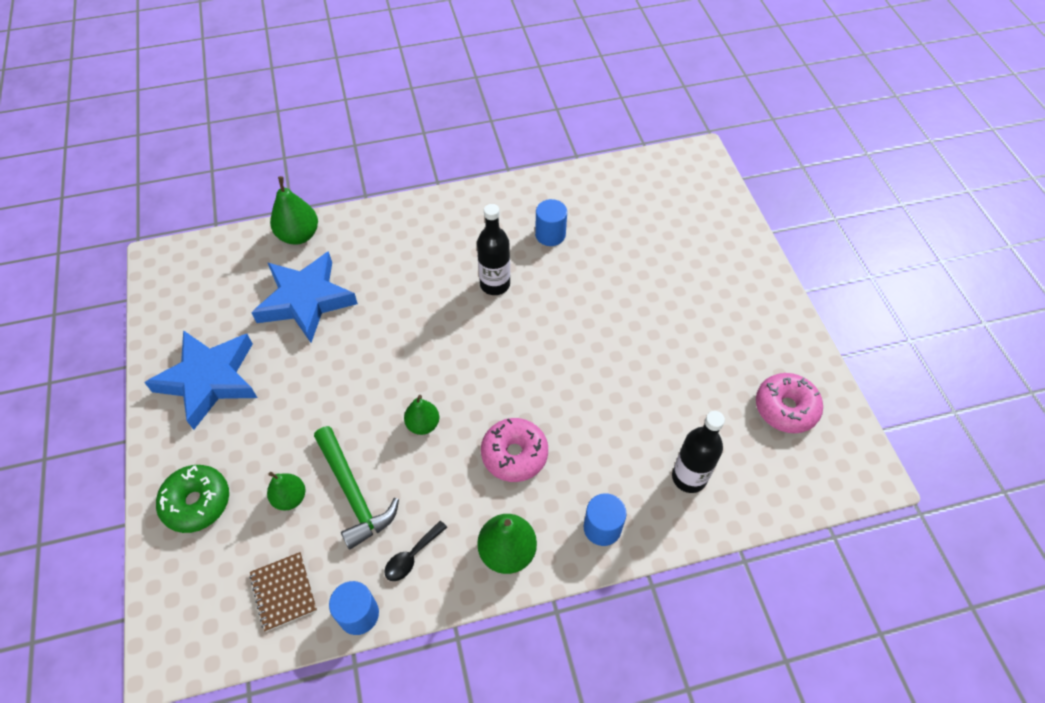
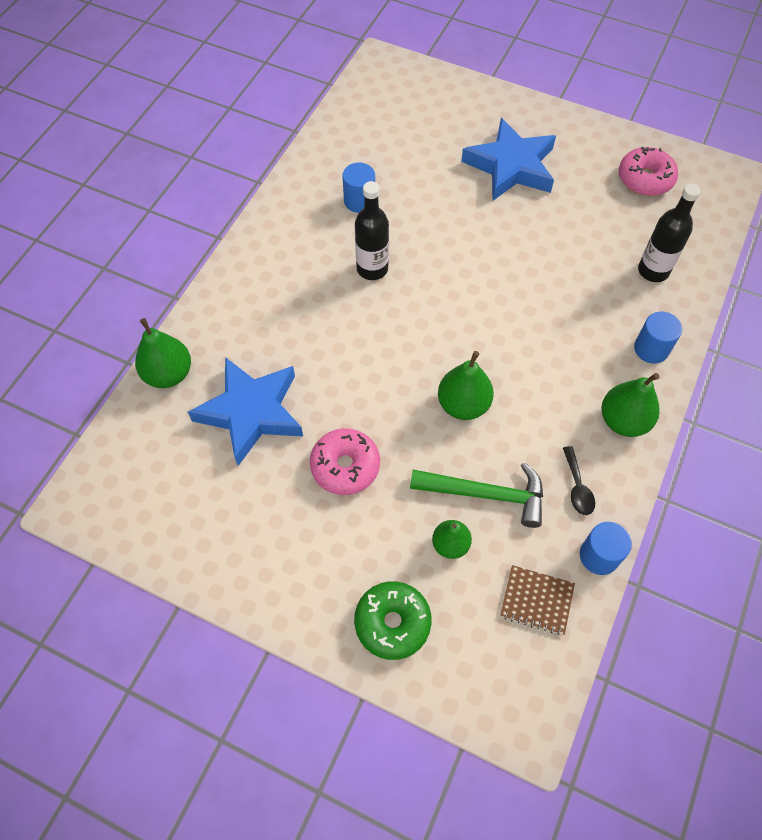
camera: 50 degrees left, 5 degrees up
blue star [144,330,257,430] -> blue star moved to [461,118,556,201]
green pear [404,395,439,435] -> green pear [438,351,494,420], size x1.53
pink donut [481,418,548,482] -> pink donut moved to [310,428,380,495]

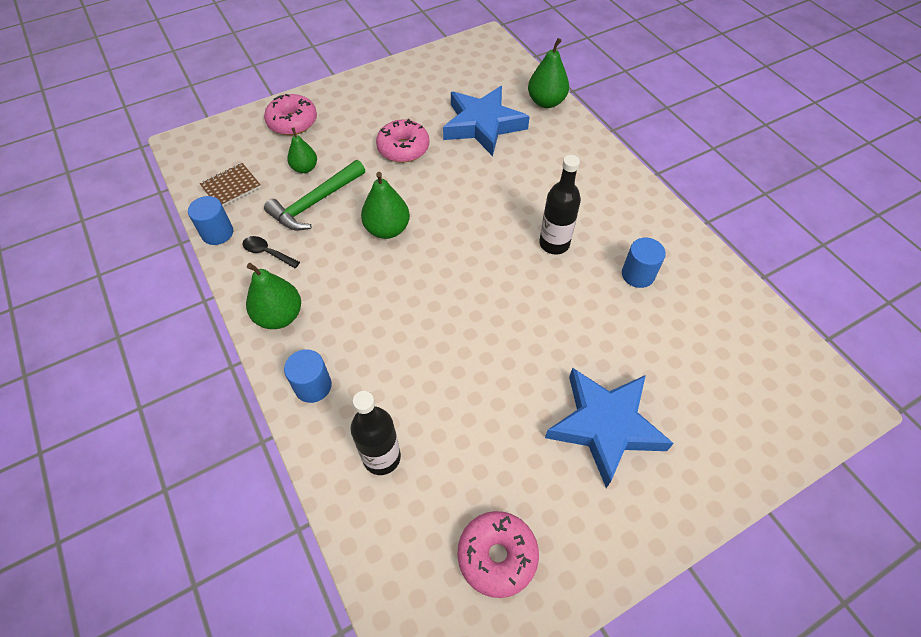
camera: 125 degrees right, 5 degrees down
green donut [354,581,432,660] -> pink donut [264,94,317,135]

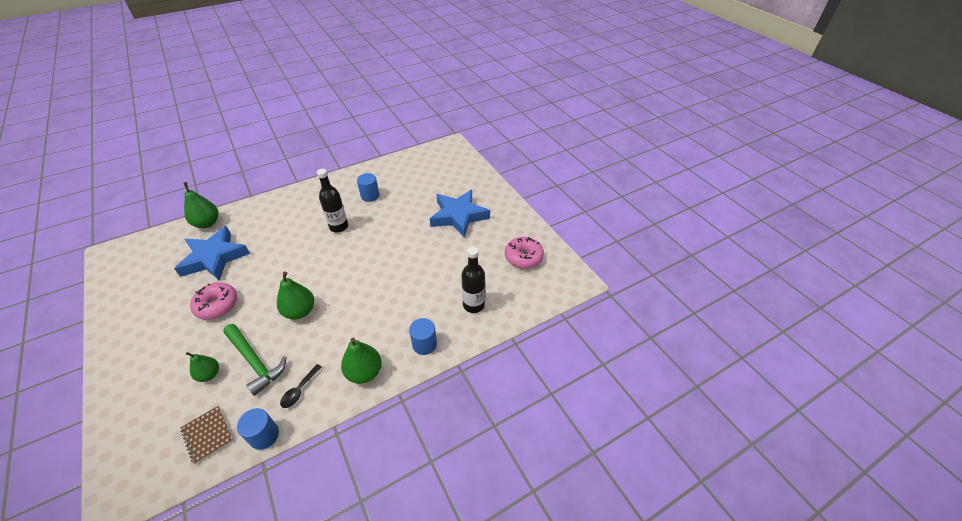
camera: 90 degrees left, 10 degrees down
pink donut [264,94,317,135] -> none

